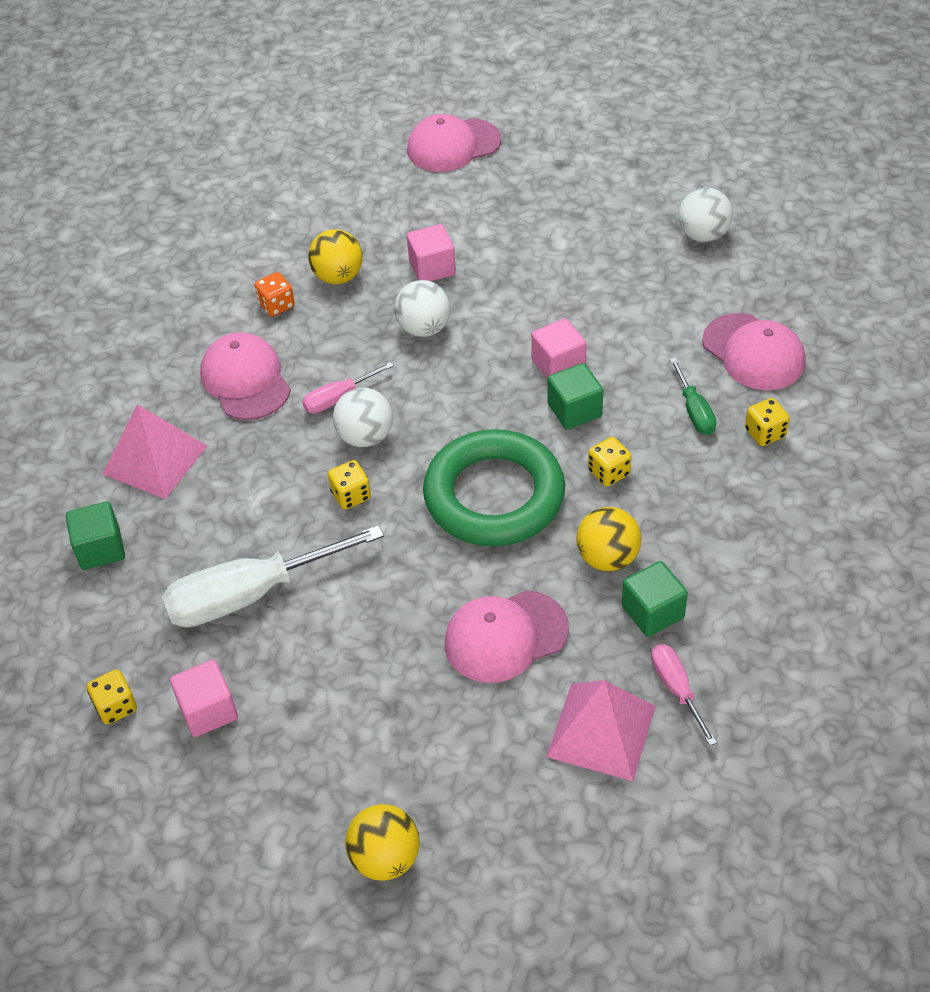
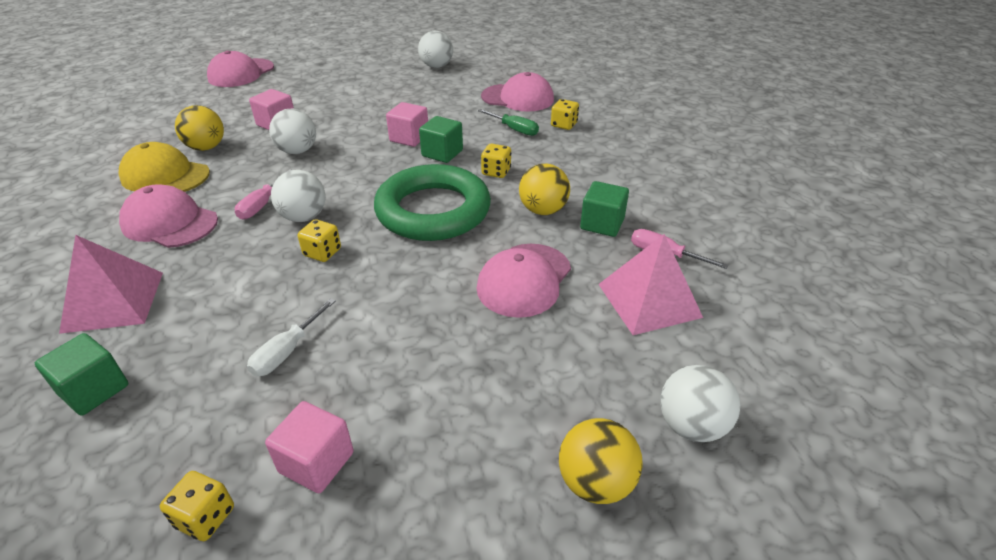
camera: 40 degrees left, 10 degrees down
white screwdriver [162,525,384,627] -> white screwdriver [247,298,336,377], size x0.49
orange dice [254,272,295,317] -> yellow cap [118,142,210,192]
none -> white ball [660,365,740,442]

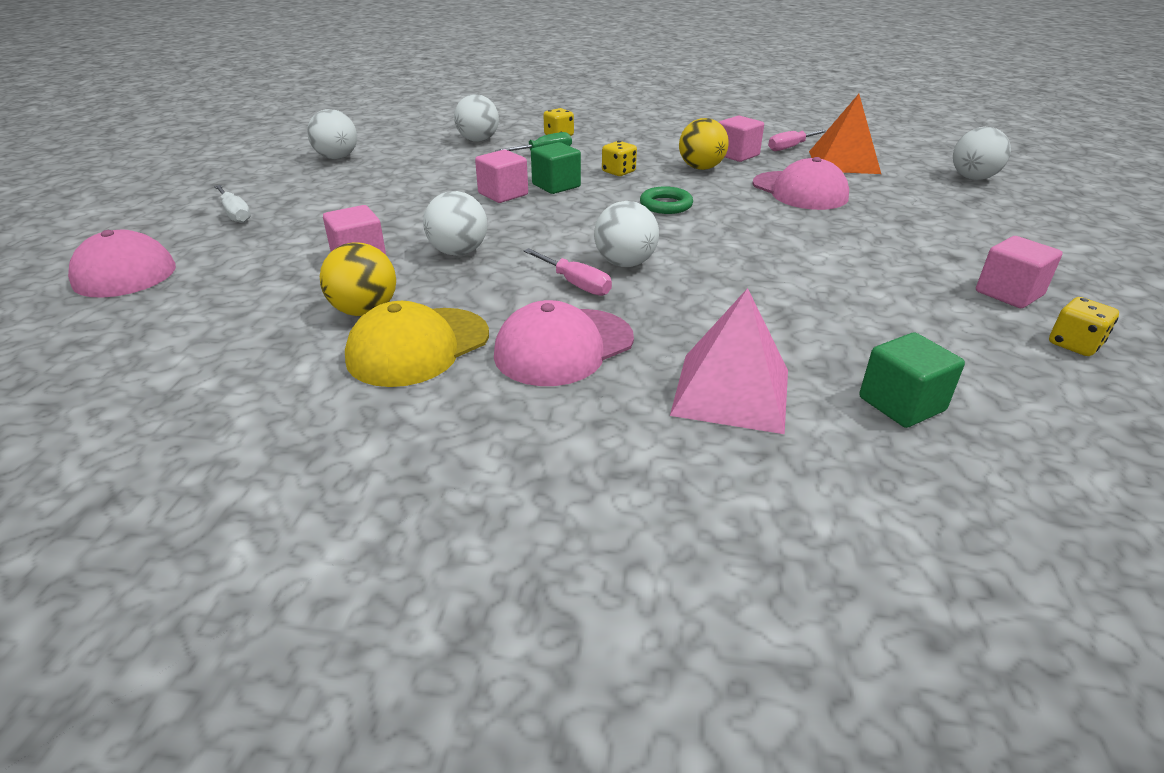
camera: 65 degrees left, 5 degrees down
white screwdriver [247,298,336,377] -> white screwdriver moved to [214,185,251,223]
yellow dice [298,219,341,262] -> none
green ring [374,164,491,241] -> green ring [640,186,693,214], size x0.43
pink cap [481,72,554,112] -> white ball [454,94,499,142]
yellow ball [559,418,643,504] -> none
green cube [580,181,629,237] -> pink cube [719,116,764,162]
pink pyramid [598,234,703,335] -> orange pyramid [809,94,881,174]

